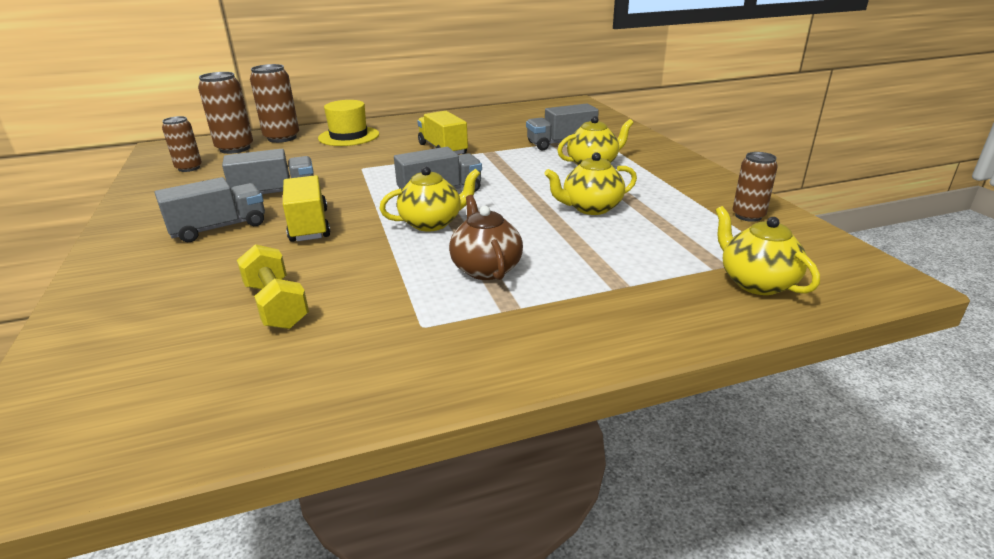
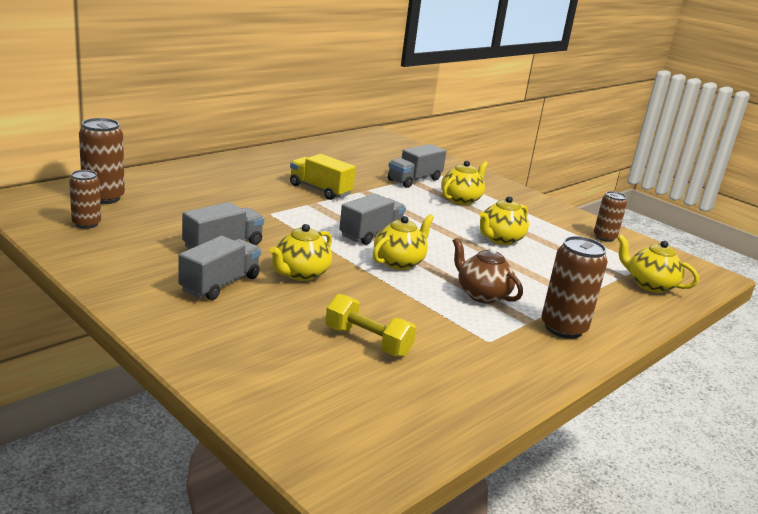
camera: 30 degrees left, 5 degrees down
brown can [250,64,299,143] -> brown can moved to [542,236,608,339]
yellow truck [283,175,330,242] -> yellow teapot [270,224,332,281]
yellow hat [318,100,379,146] -> none

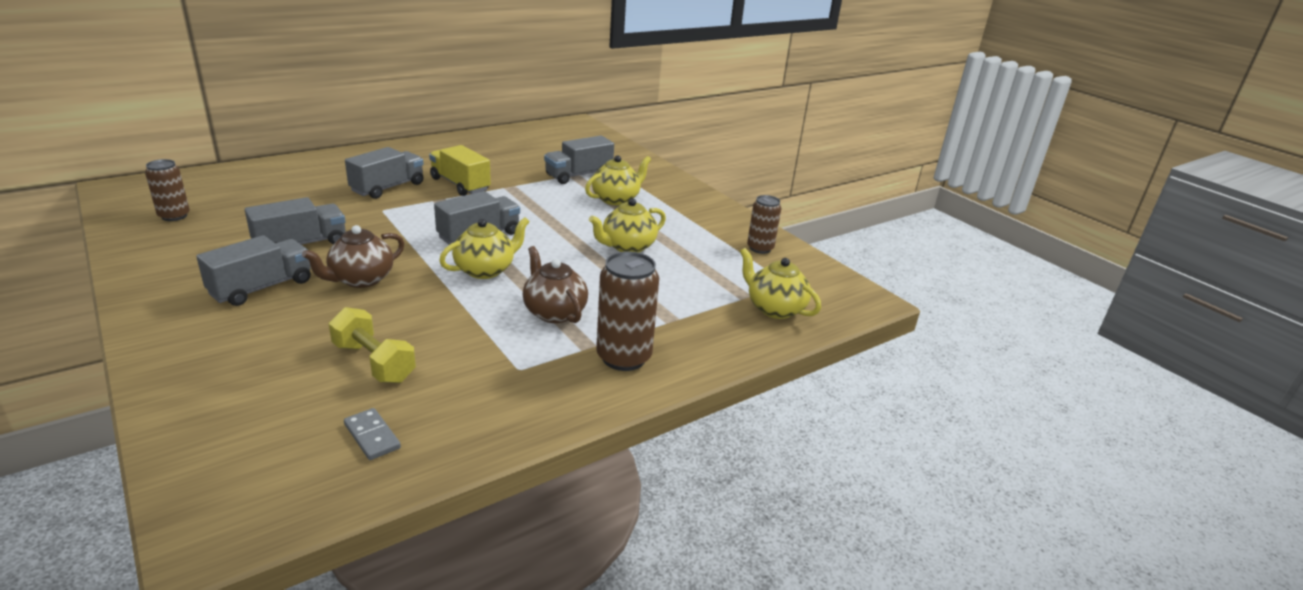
camera: 10 degrees right, 5 degrees up
brown can [79,118,125,204] -> none
yellow teapot [270,224,332,281] -> brown teapot [302,225,404,288]
none -> grey domino [344,408,401,460]
none -> grey truck [345,147,424,199]

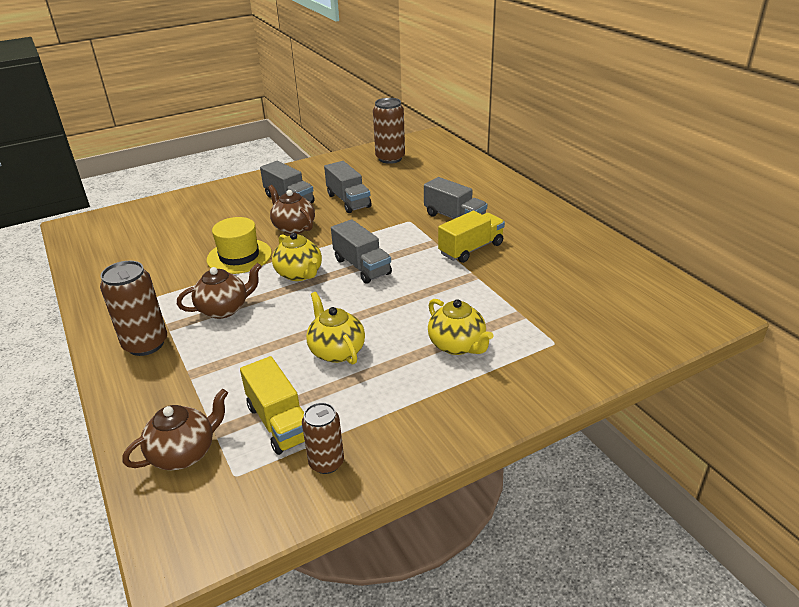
camera: 100 degrees right, 5 degrees up
brown can [145,159,190,221] -> brown can [373,98,405,164], size x1.57
yellow dumbbell [329,307,416,383] -> none
grey domino [344,408,401,460] -> none
grey truck [544,136,614,184] -> none
yellow teapot [740,248,821,319] -> brown teapot [122,389,228,470]
none -> yellow hat [207,217,272,274]
none -> yellow truck [240,356,305,455]

